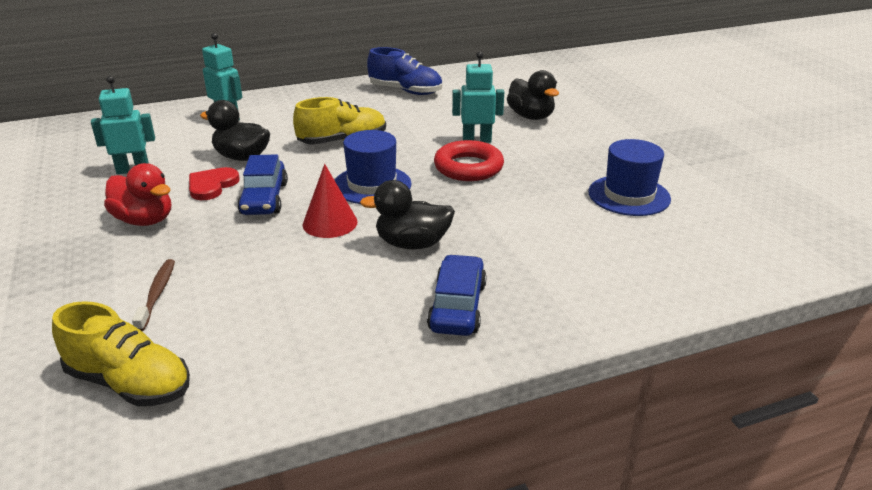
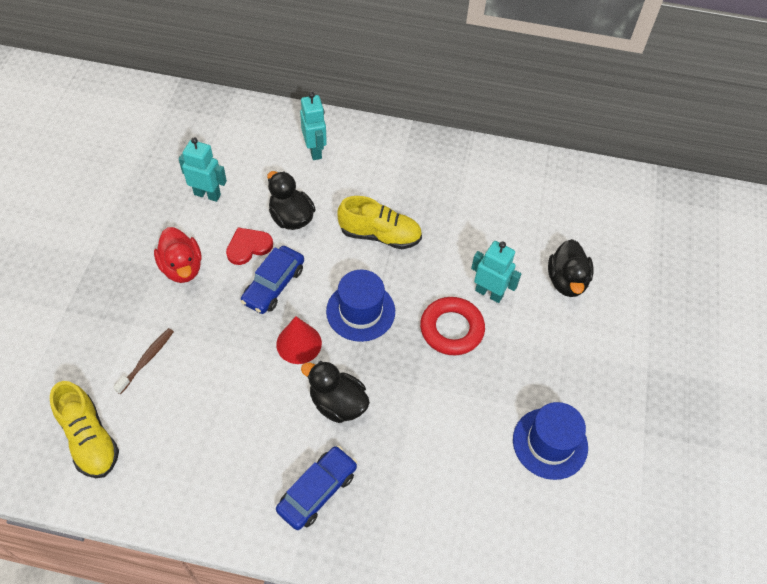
camera: 30 degrees right, 25 degrees up
blue shoe [367,47,442,95] -> none

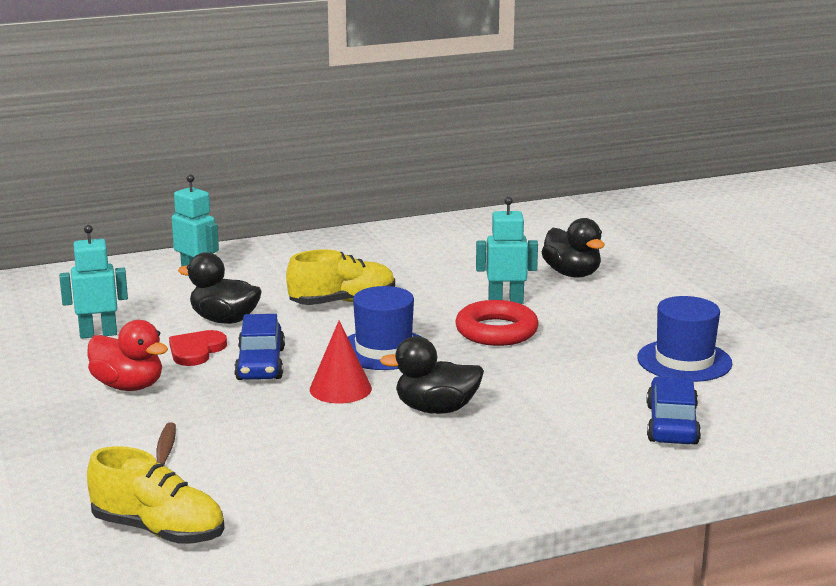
camera: 30 degrees left, 35 degrees down
blue car [276,446,357,530] -> blue car moved to [646,376,701,444]

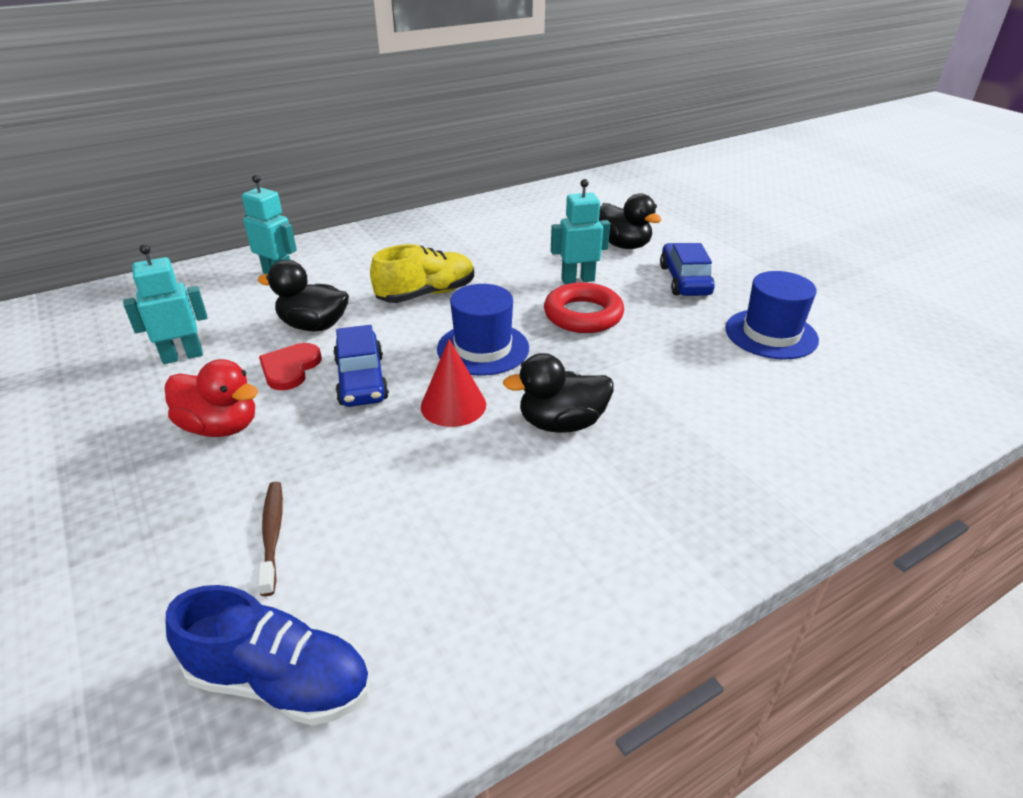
camera: 10 degrees left, 15 degrees up
yellow shoe [87,446,224,544] -> blue shoe [166,585,370,726]
blue car [646,376,701,444] -> blue car moved to [660,243,715,296]

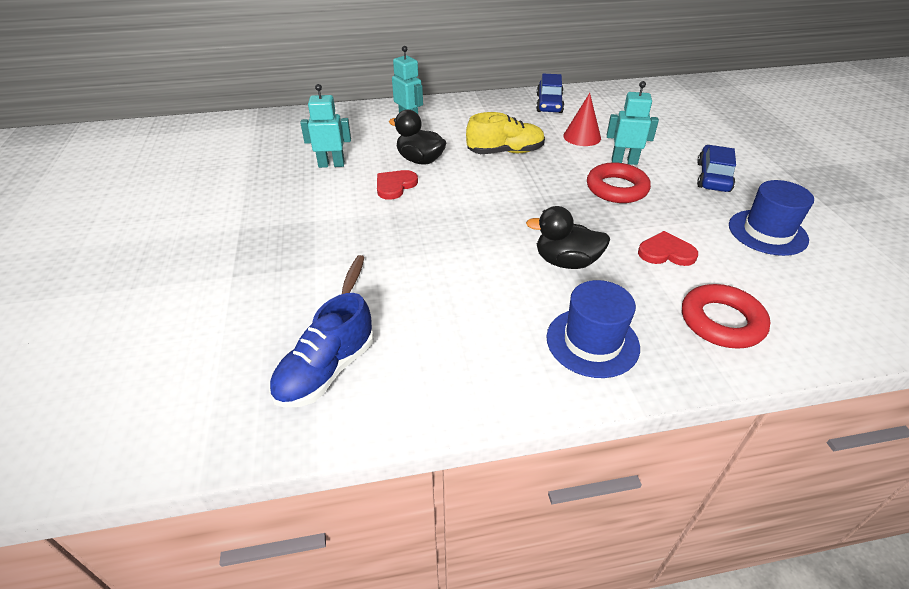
camera: 20 degrees right, 5 degrees up
red duck [164,359,258,437] -> none
blue shoe [166,585,370,726] -> blue shoe turned 90 degrees clockwise [269,293,374,408]
blue car [333,325,389,407] -> blue car moved to [536,74,564,113]
red cone [421,339,486,427] -> red cone moved to [563,93,601,146]
blue hat [437,284,529,376] -> blue hat moved to [547,280,640,378]
black duck [599,193,662,249] -> none
none -> red heart [638,231,698,266]
none -> red ring [682,284,771,349]

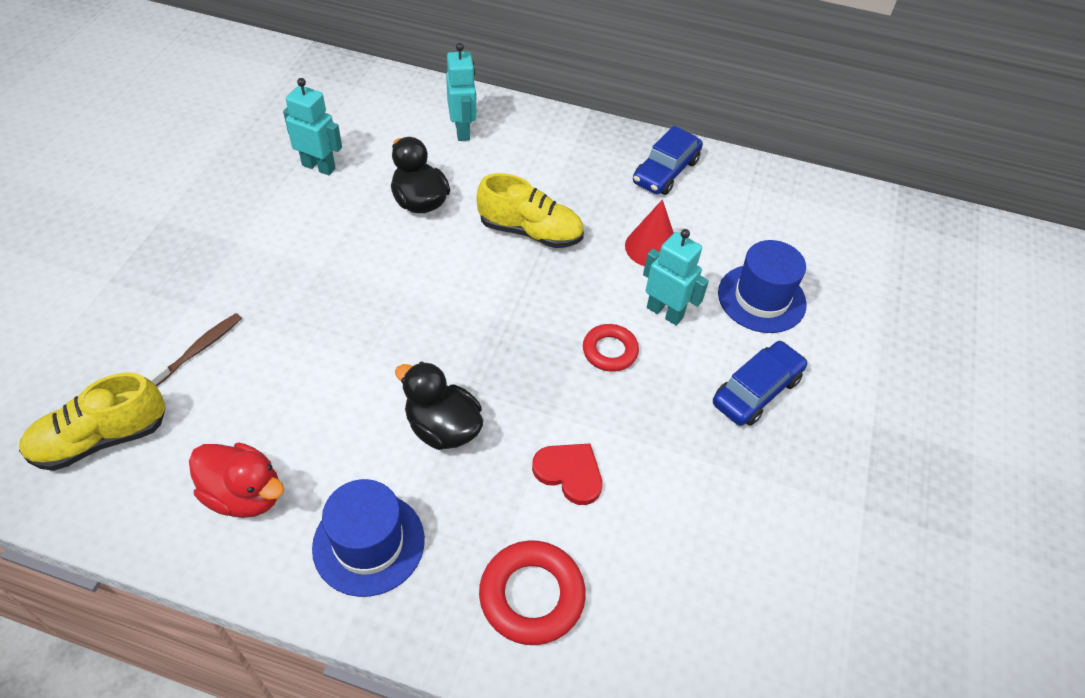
camera: 25 degrees right, 10 degrees up
blue shoe [269,293,374,408] -> yellow shoe [19,372,165,471]
red heart [377,170,418,200] -> none
red ring [587,162,651,203] -> red ring [583,324,639,372], size x0.65
blue hat [729,180,814,256] -> blue hat moved to [718,240,807,333]
none -> red duck [189,443,284,518]

